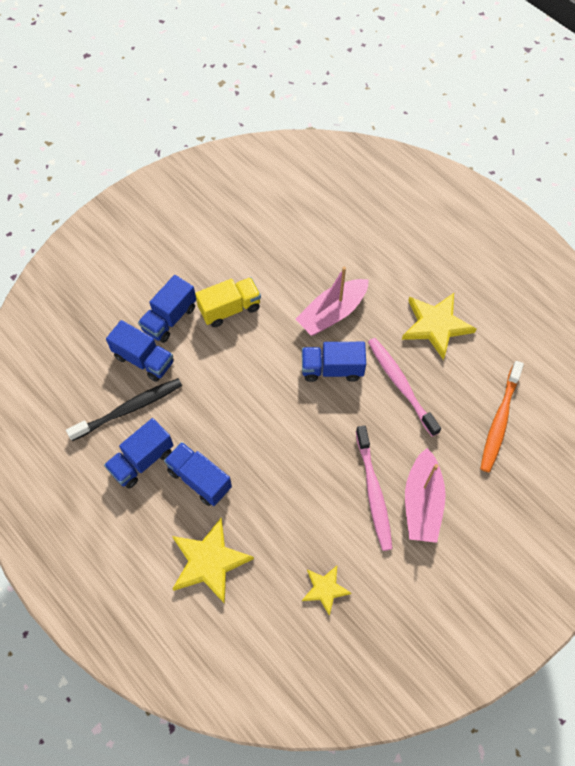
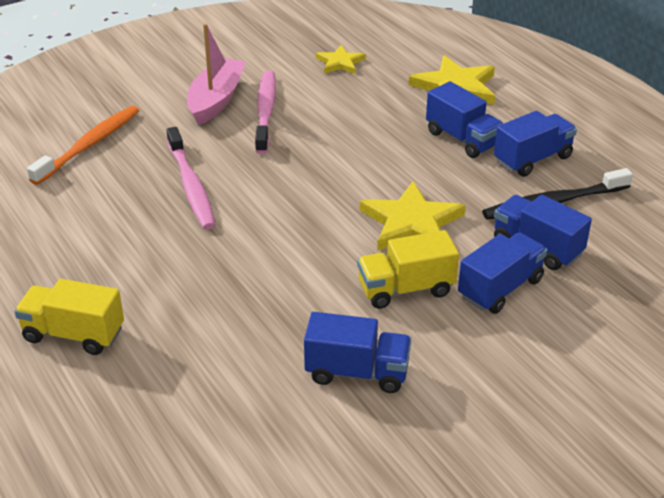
camera: 170 degrees left, 25 degrees down
pink boat [296,267,369,336] -> none
blue truck [302,342,366,382] -> blue truck moved to [304,312,411,393]
yellow star [402,293,476,360] -> yellow star moved to [360,181,466,251]
none -> yellow truck [15,279,124,355]

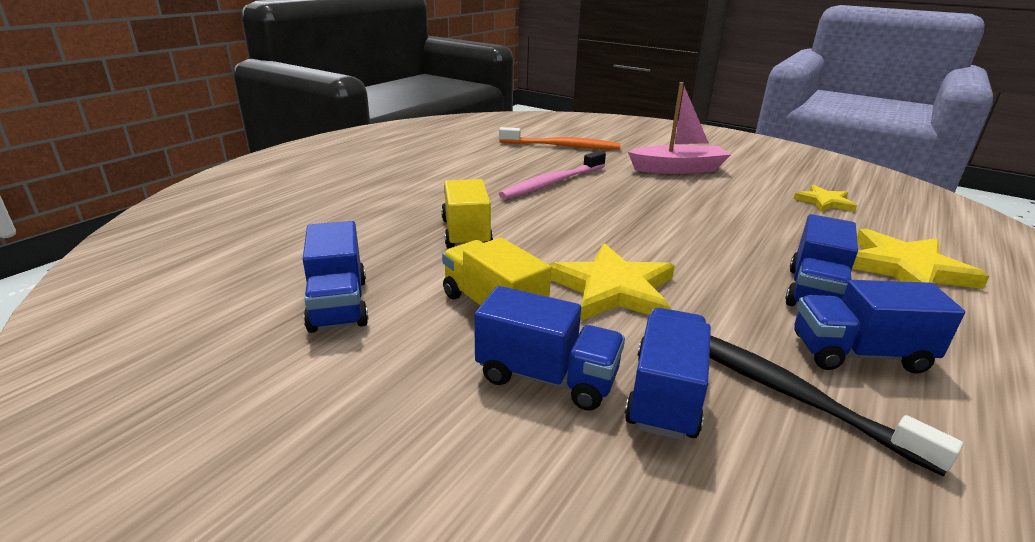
camera: 65 degrees right, 10 degrees down
yellow truck [15,279,124,355] -> yellow truck moved to [441,179,493,249]
pink toothbrush [255,70,276,154] -> none
blue truck [494,111,577,177] -> blue truck turned 150 degrees clockwise [794,280,965,374]

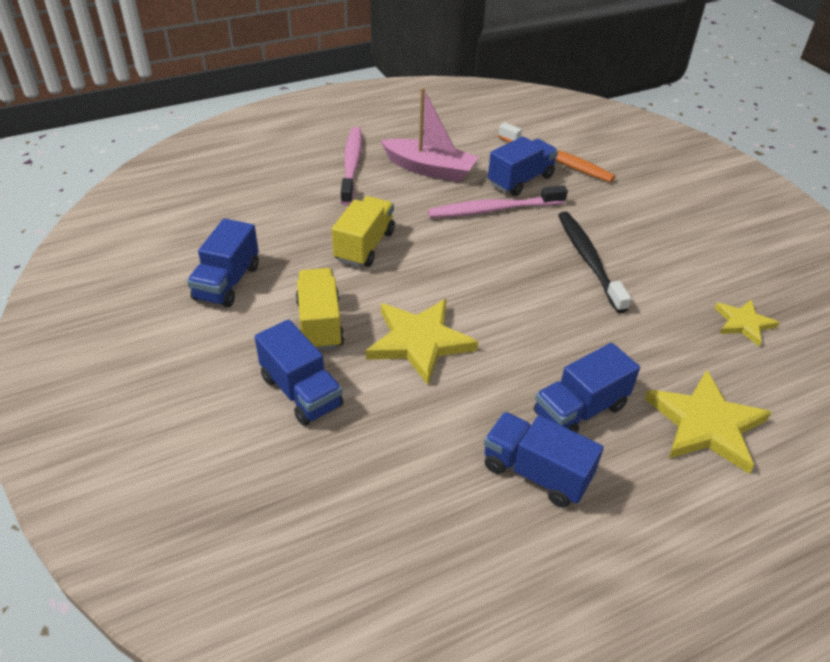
camera: 30 degrees right, 15 degrees up
blue truck [625,308,711,441] -> blue truck moved to [488,136,558,196]
pink boat [628,82,731,174] -> pink boat moved to [381,87,479,182]
black toothbrush [709,335,963,477] -> black toothbrush moved to [558,212,631,313]
none -> pink toothbrush [341,127,362,205]

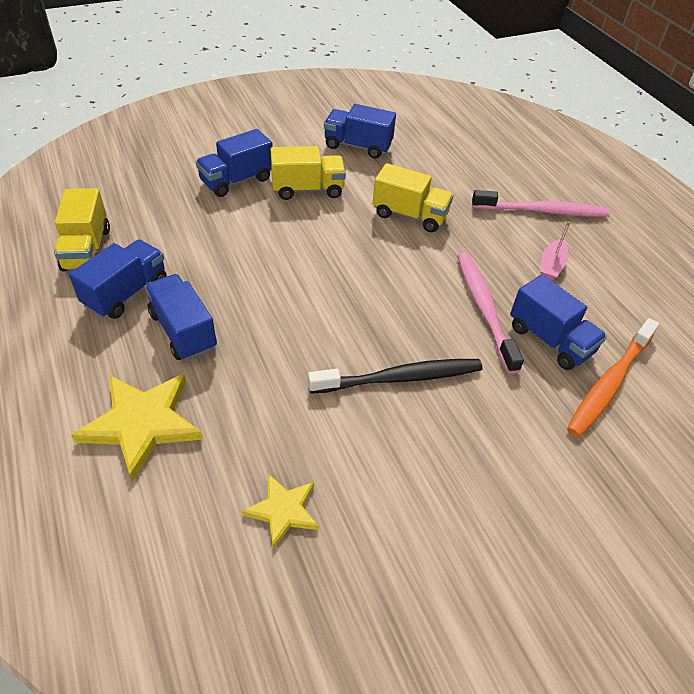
camera: 90 degrees right, 5 degrees up
yellow star [366,299,478,385] -> none
pink boat [381,87,479,182] -> pink boat [540,221,570,281], size x0.54
none -> yellow truck [54,188,110,272]

